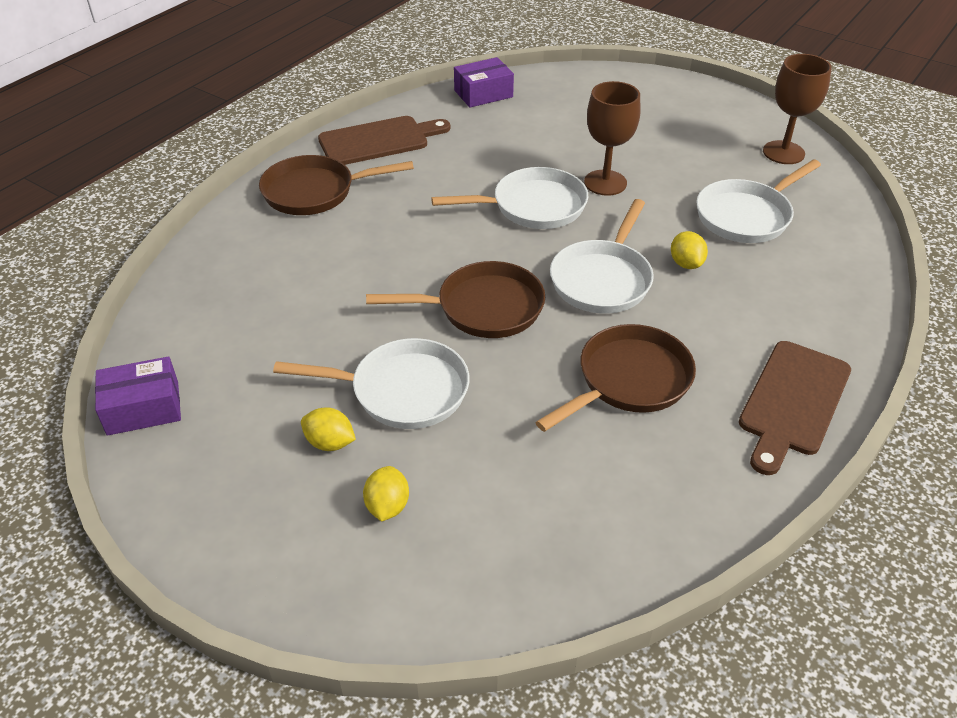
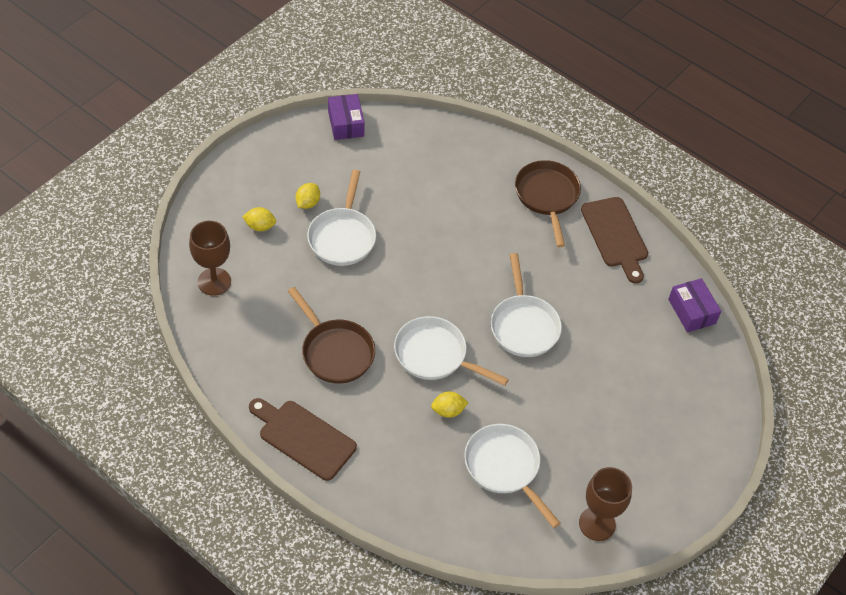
camera: 90 degrees right, 10 degrees up
brown pan [366,261,545,338] -> none
brown goblet [584,81,640,196] -> brown goblet moved to [189,221,231,296]

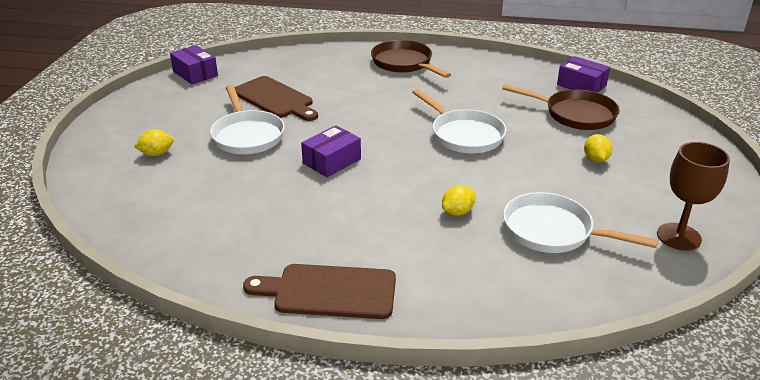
camera: 25 degrees left, 20 degrees down
brown goblet [189,221,231,296] -> none
brown pan [288,287,375,384] -> brown pan moved to [502,84,620,130]
yellow lemon [295,183,320,209] -> yellow lemon moved to [584,134,612,163]
white pan [394,316,509,386] -> none
brown cutting board [581,197,648,283] -> brown cutting board moved to [234,76,318,121]
none -> purple box [301,125,361,177]

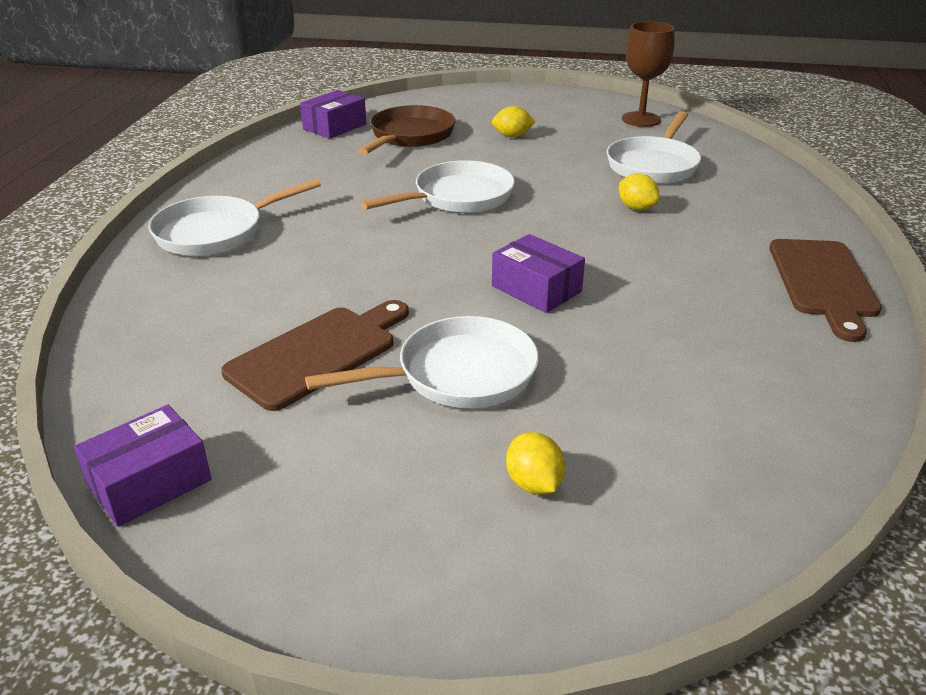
camera: 90 degrees left, 0 degrees up
brown pan [371,40,451,78] -> white pan [148,179,321,256]

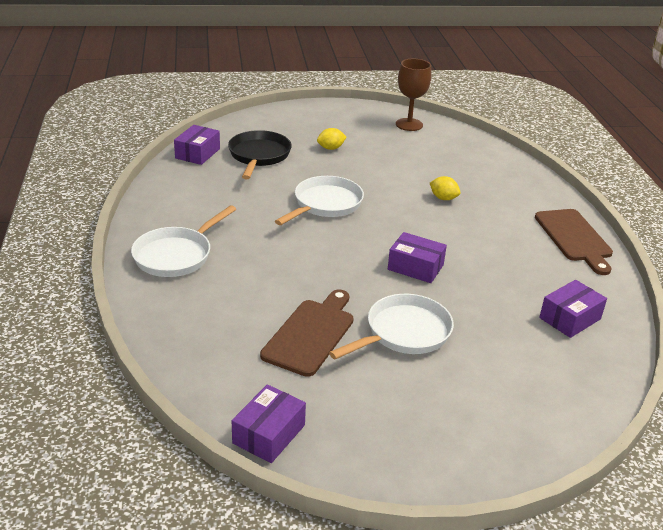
camera: 20 degrees left, 0 degrees up
brown pan [358,105,456,155] -> black pan [228,130,292,179]
yellow lemon [506,432,565,495] -> none
white pan [607,111,701,184] -> none
none -> purple box [539,280,607,338]

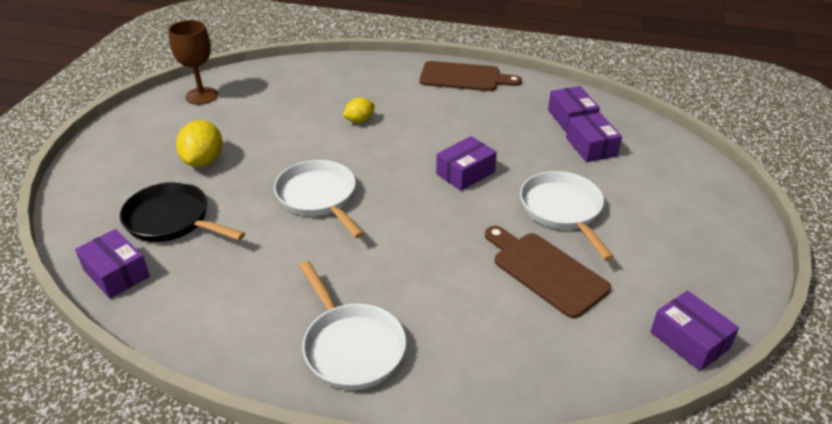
camera: 65 degrees left, 5 degrees up
yellow lemon [317,128,347,150] -> yellow lemon [176,120,223,167], size x1.63
none -> purple box [566,113,622,162]

